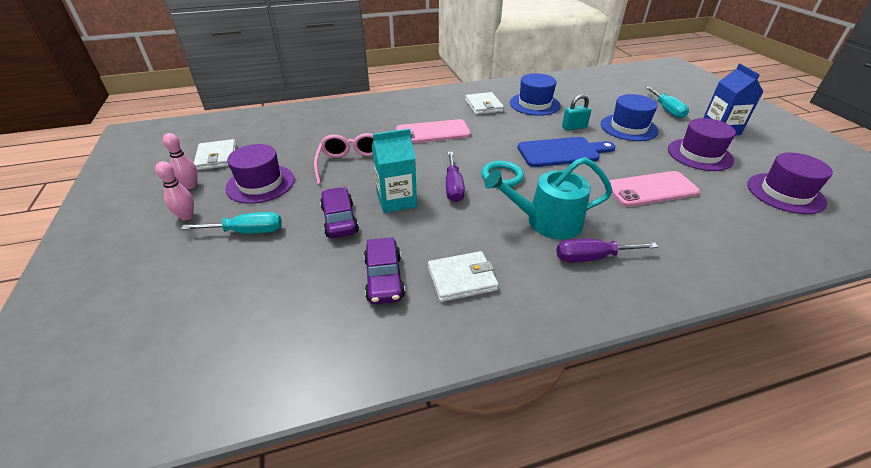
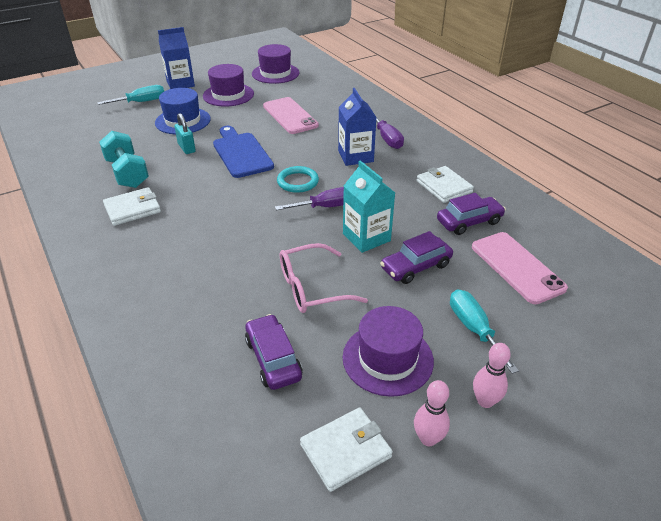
camera: 105 degrees left, 0 degrees up
pink phone [396,119,471,143] -> pink phone moved to [472,232,568,304]
turquoise watering can [485,157,613,239] -> blue carton [338,88,377,166]
blue hat [510,73,561,116] -> turquoise dumbbell [99,131,149,188]
none -> purple car [245,314,302,390]

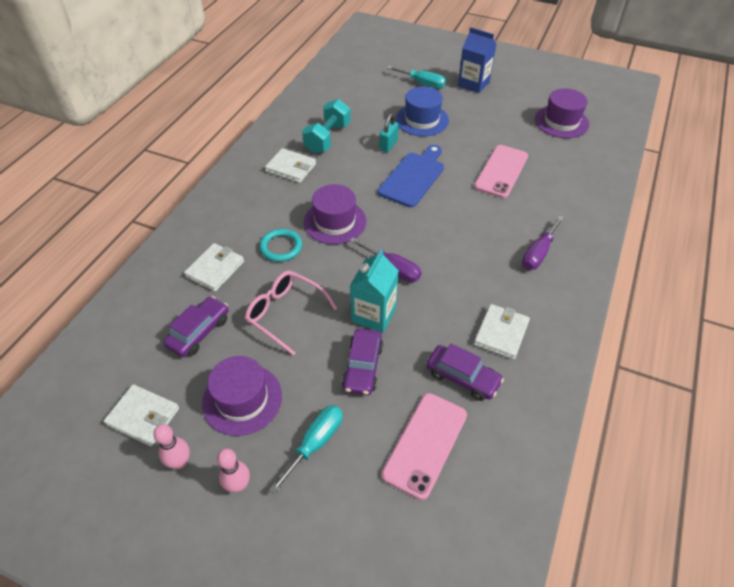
camera: 55 degrees right, 10 degrees up
purple hat [203,64,254,107] -> purple hat moved to [304,184,366,245]
turquoise ring [277,166,319,193] -> turquoise ring moved to [259,229,302,262]
blue carton [338,88,377,166] -> none
purple car [380,231,453,284] -> purple car turned 105 degrees counterclockwise [342,328,384,395]
none -> white wallet [184,243,244,292]

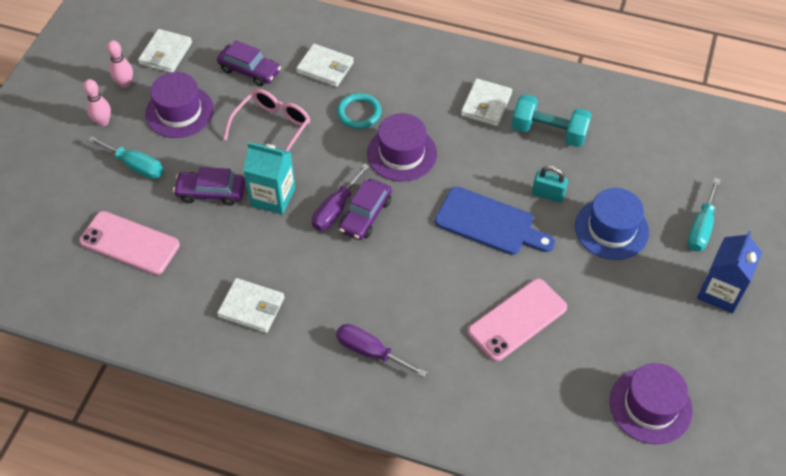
camera: 85 degrees right, 5 degrees up
purple car [426,343,504,401] -> purple car moved to [339,179,392,240]
pink phone [474,145,528,198] -> pink phone turned 60 degrees counterclockwise [468,279,567,361]

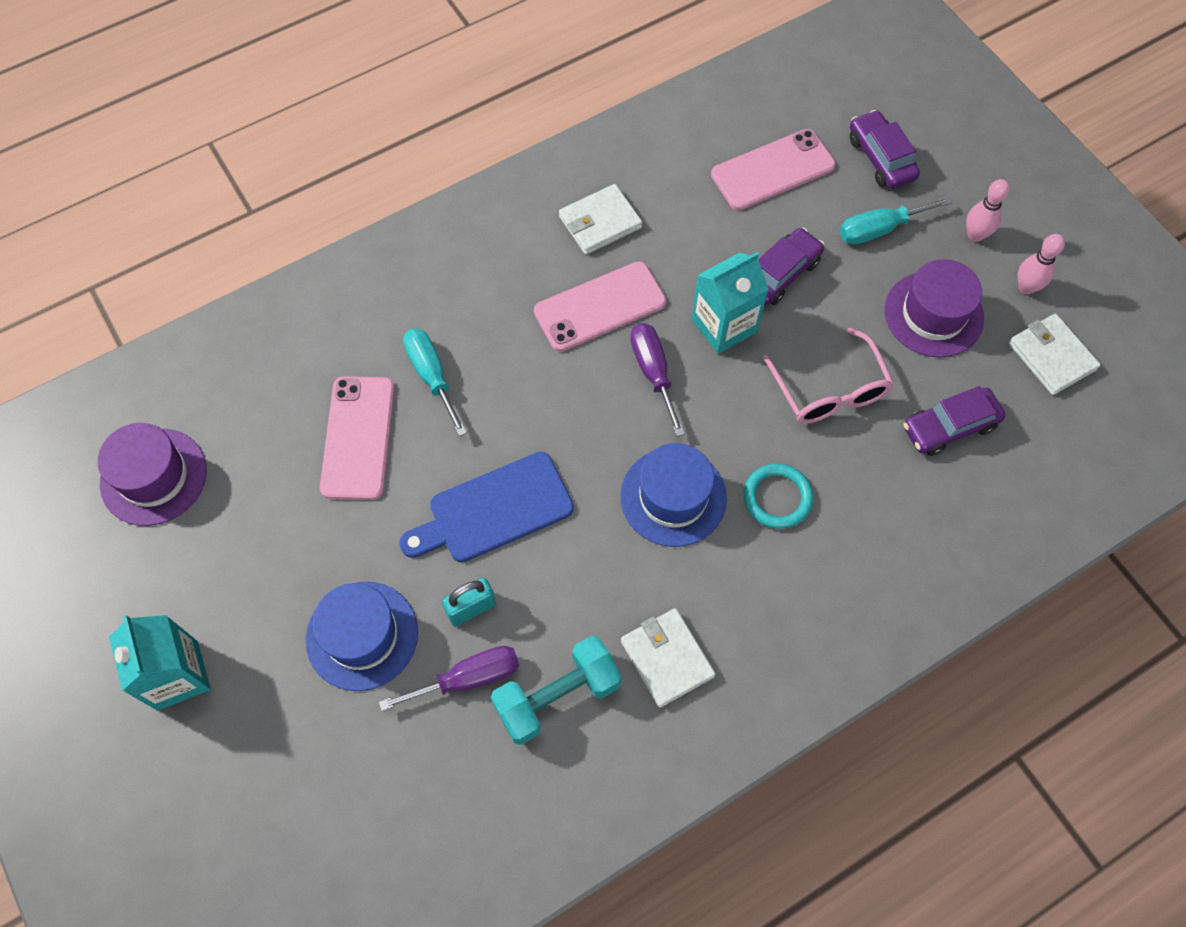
camera: 130 degrees right, 10 degrees up
white wallet [296,44,354,87] -> none
purple screwdriver [336,324,428,378] -> purple screwdriver moved to [379,646,519,711]
purple car [339,179,392,240] -> purple car moved to [850,110,920,189]
purple hat [367,113,437,182] -> blue hat [620,443,727,547]
turquoise screwdriver [687,178,721,251] -> turquoise screwdriver moved to [403,328,467,436]
blue carton [697,231,762,314] -> turquoise carton [109,615,211,711]
none -> pink phone [534,261,666,352]

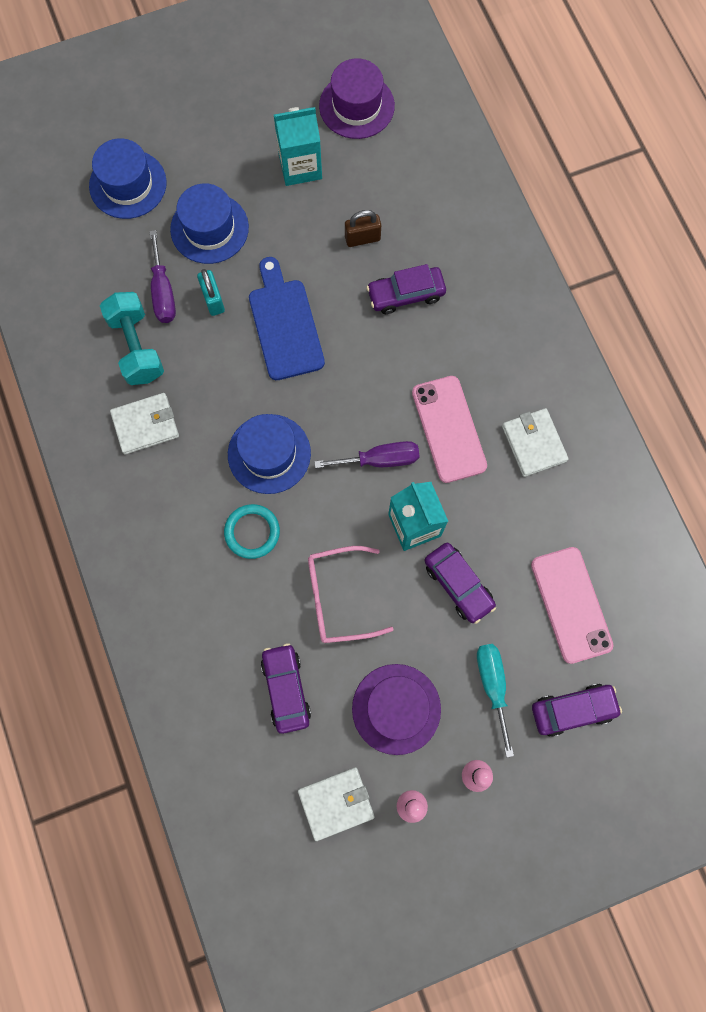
camera: 100 degrees right, 10 degrees up
turquoise carton [109,615,211,711] -> turquoise carton moved to [274,107,322,186]
pink phone [320,376,395,500] -> brown padlock [345,210,381,247]
turquoise screwdriver [403,328,467,436] -> purple car [366,264,446,314]
none -> blue hat [89,138,167,219]

